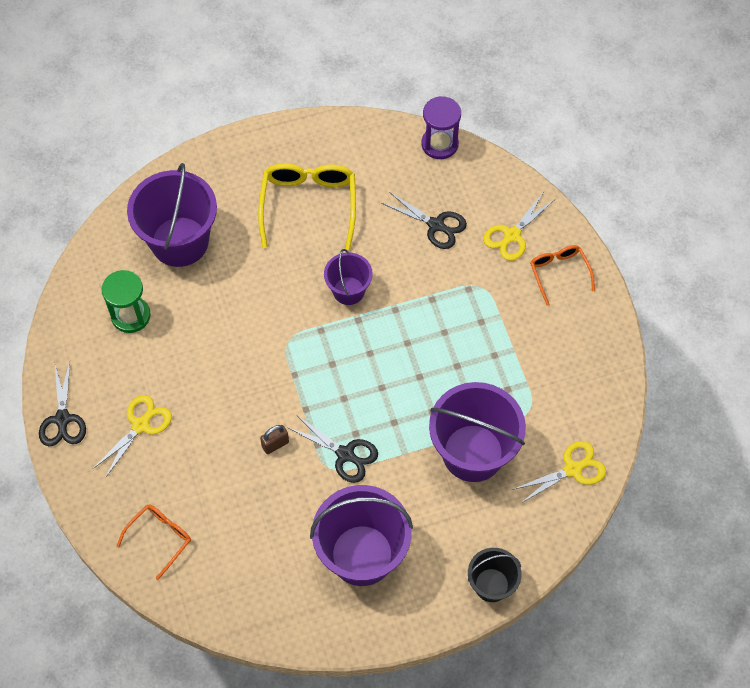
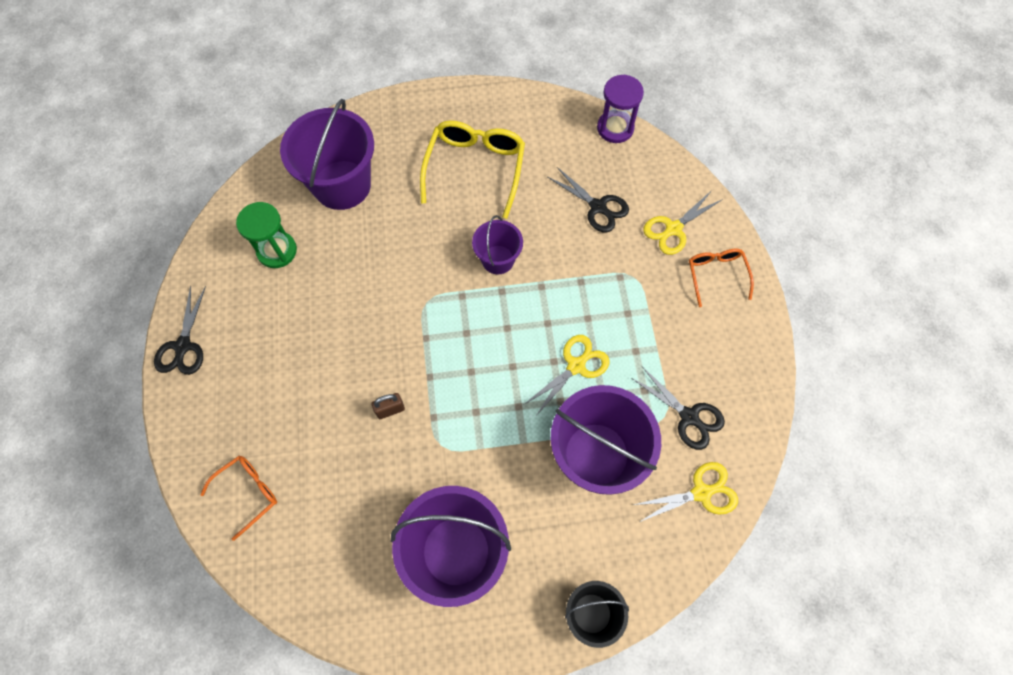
camera: 10 degrees right, 5 degrees up
yellow scissors [93,395,172,478] -> yellow scissors moved to [525,335,609,417]
black scissors [289,416,378,483] -> black scissors moved to [631,367,725,450]

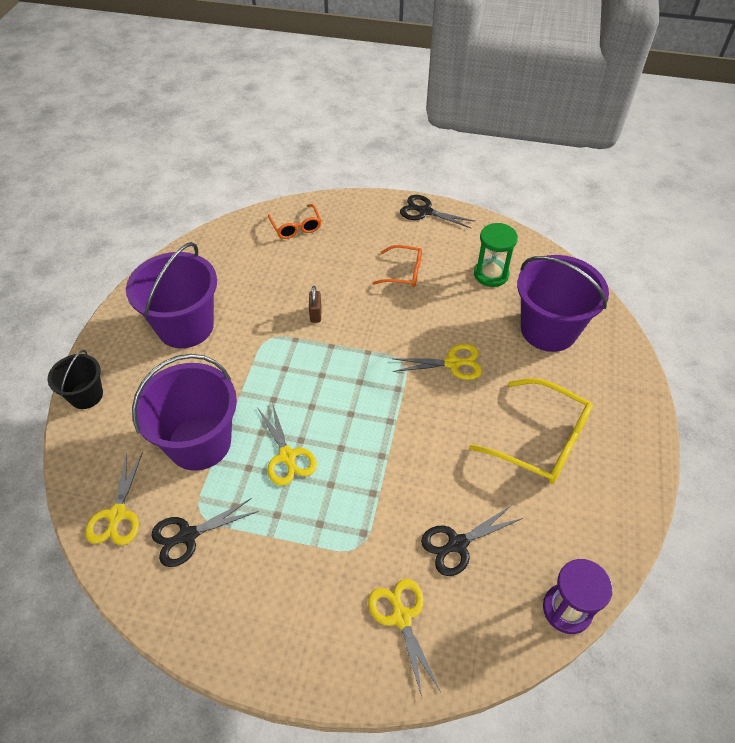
camera: 110 degrees right, 15 degrees down
purple bucket [472,215,523,275] -> none
orange glasses [689,248,754,307] -> orange glasses moved to [372,245,422,287]
none -> yellow scissors [392,344,482,380]

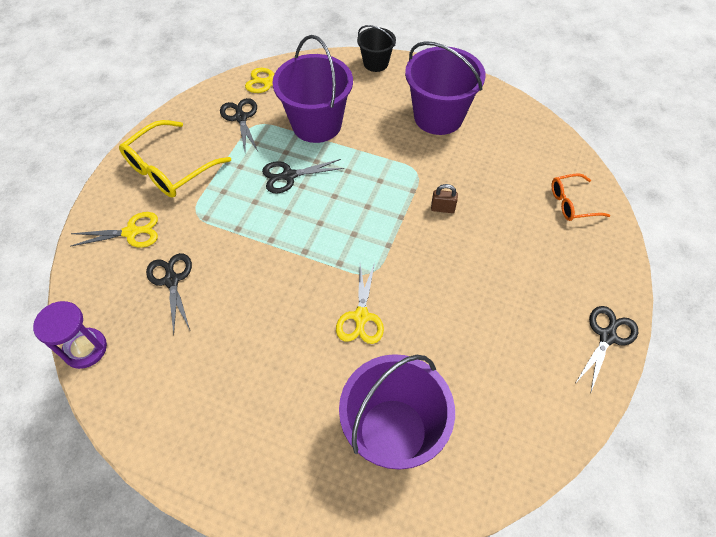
camera: 100 degrees right, 5 degrees up
yellow scissors [257,402,317,486] -> black scissors [262,159,344,193]
orange glasses [372,245,422,287] -> none
yellow glasses [469,378,593,484] -> yellow glasses moved to [119,120,231,197]
green hourglass [474,223,518,287] -> none

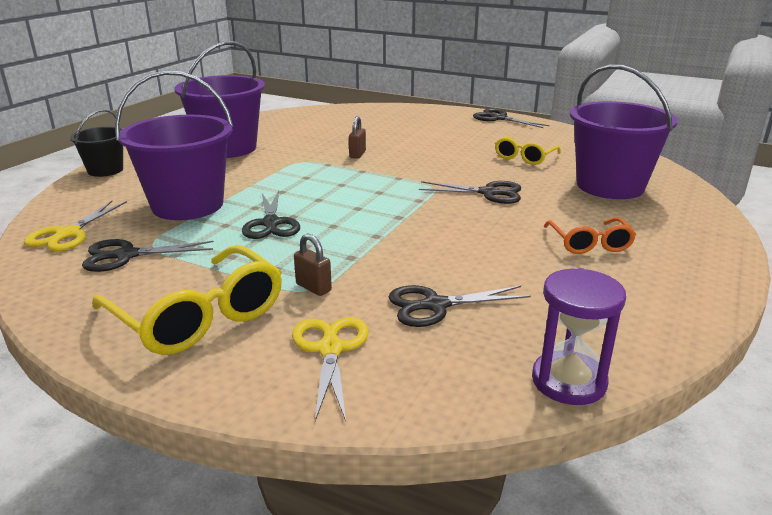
camera: 85 degrees left, 30 degrees down
yellow scissors [336,263,384,344] -> black scissors [419,181,521,204]
orange glasses [552,173,610,221] -> orange glasses moved to [544,217,636,254]
none -> brown padlock [294,233,332,296]
none -> yellow glasses [495,136,561,165]

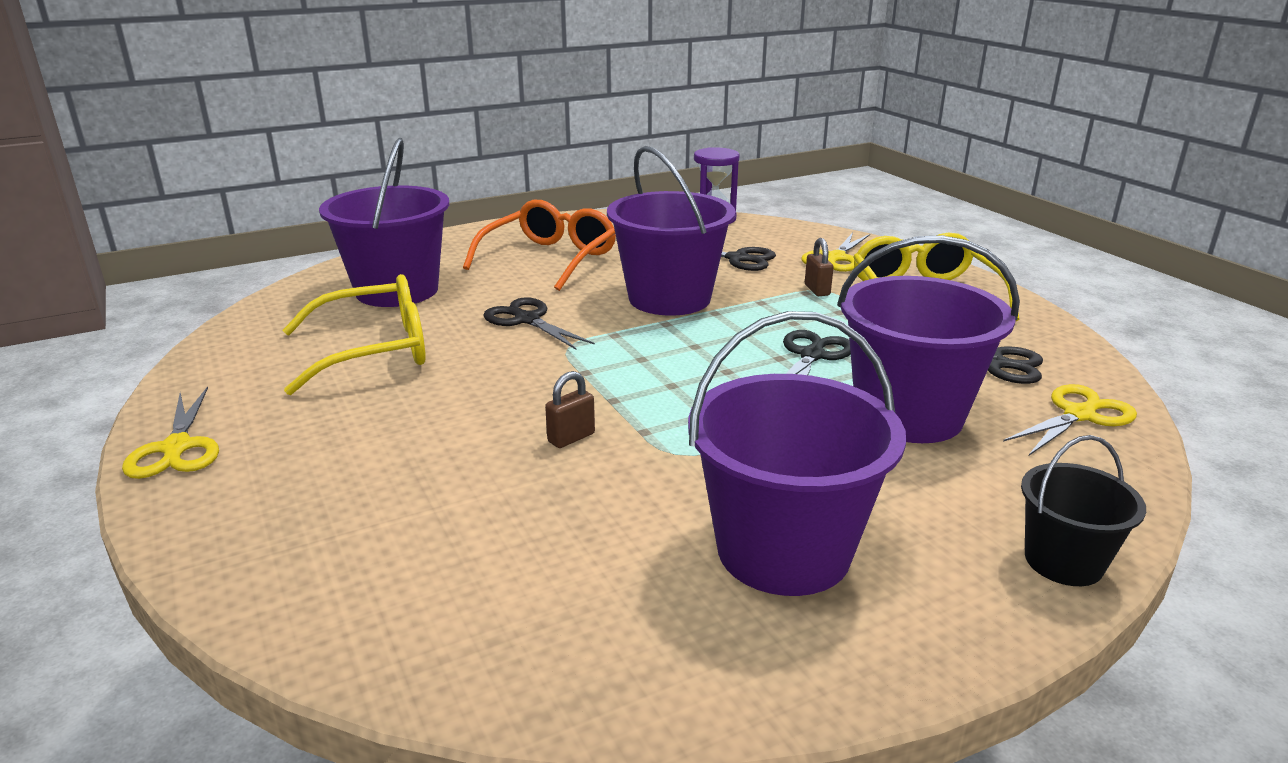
camera: 145 degrees left, 0 degrees up
black scissors [473,108,550,128] -> yellow scissors [122,386,219,479]
yellow glasses [495,136,561,165] -> yellow glasses [282,274,426,395], size x1.72
orange glasses [544,217,636,254] -> orange glasses [463,200,616,291], size x1.72
none -> purple bucket [607,146,736,316]

